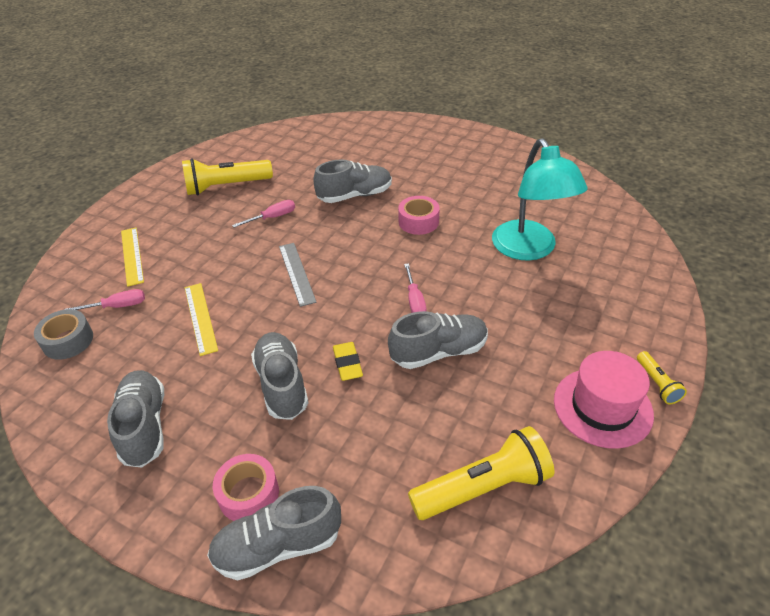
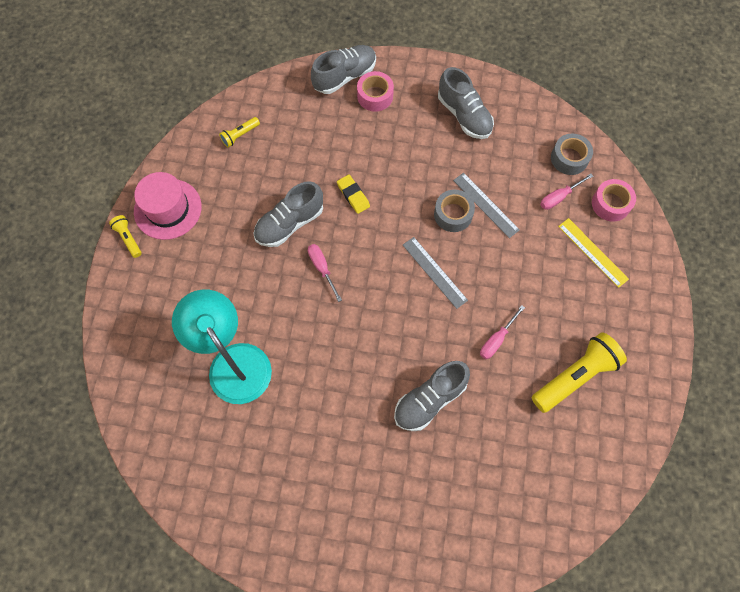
camera: 160 degrees right, 25 degrees up
yellow ruler [185,283,218,356] -> grey ruler [453,173,520,238]
grey shoe [251,332,308,420] -> none
pink tape [398,196,440,235] -> pink tape moved to [592,179,636,222]
yellow flashlight [408,426,554,520] -> yellow flashlight [219,117,260,147], size x0.49
none -> grey tape [434,190,475,232]

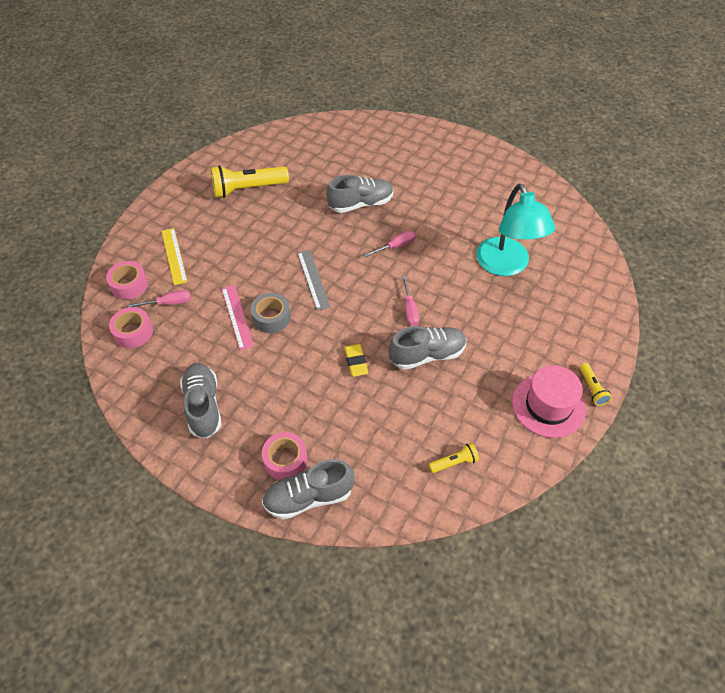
camera: 160 degrees left, 15 degrees down
grey ruler [453,173,520,238] -> pink ruler [222,285,254,350]
pink screwdriver [480,305,525,359] -> pink screwdriver moved to [364,231,416,257]
grey tape [551,134,593,175] -> pink tape [109,307,153,348]

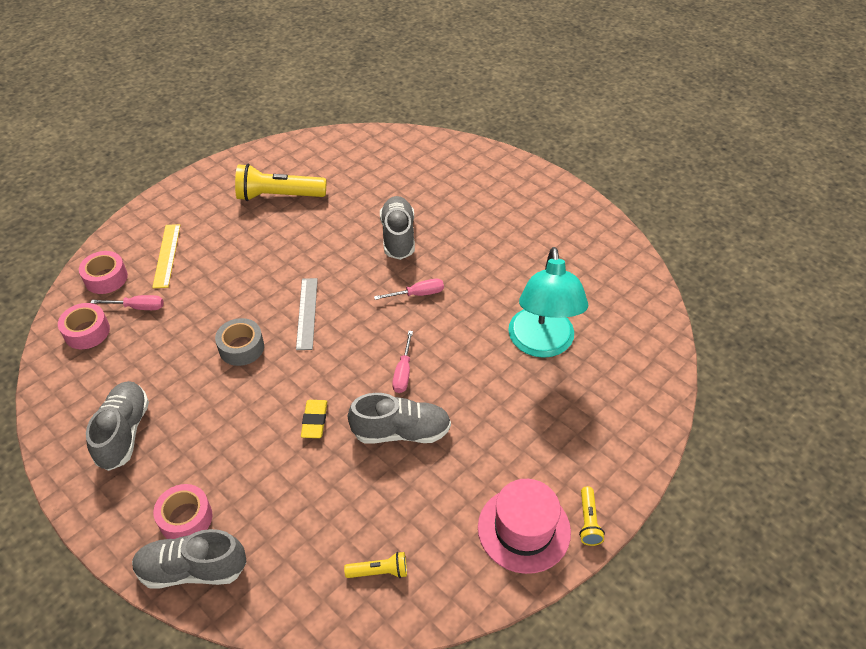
camera: 15 degrees right, 5 degrees down
pink ruler [222,285,254,350] -> none
grey shoe [326,175,393,213] -> grey shoe turned 90 degrees counterclockwise [380,196,415,260]

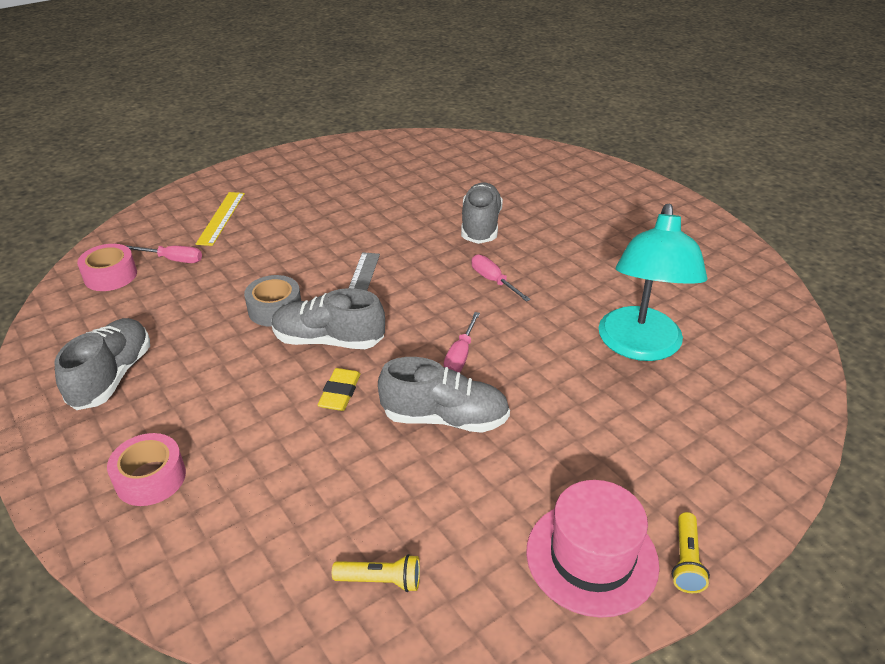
camera: 10 degrees right, 10 degrees down
pink tape [79,251,128,294] -> none
grey shoe [132,529,246,589] -> grey shoe moved to [272,288,385,349]
yellow flashlight [235,164,326,201] -> none
pink screwdriver [374,279,444,300] -> pink screwdriver turned 120 degrees counterclockwise [471,255,531,302]

